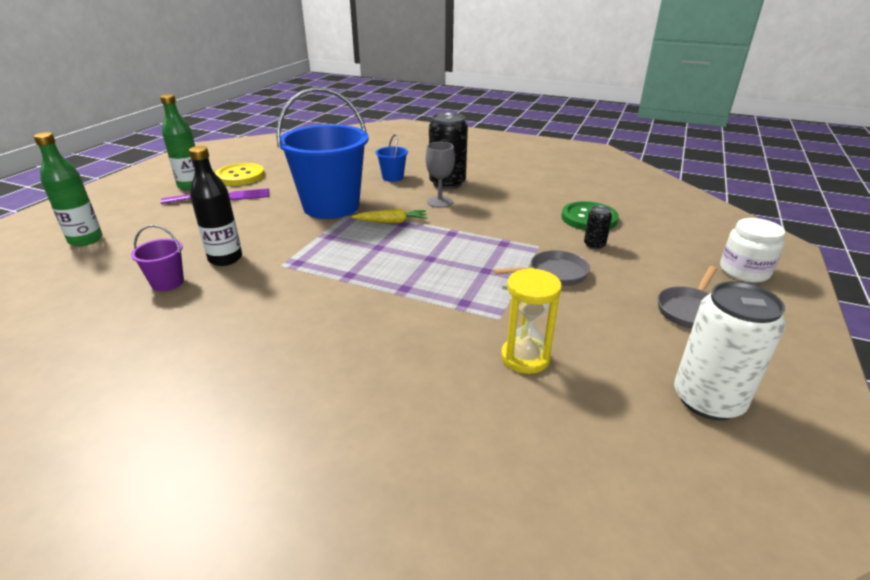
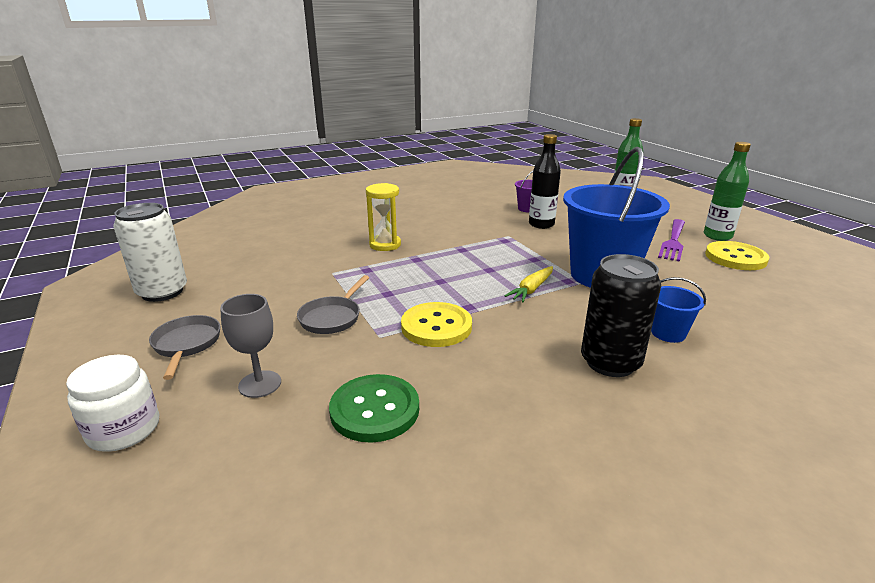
camera: 130 degrees right, 5 degrees down
grey goblet [426,142,455,208] -> grey goblet moved to [220,294,281,398]
yellow hourglass [501,268,562,374] -> yellow hourglass moved to [366,183,401,251]
black can [584,206,612,249] -> none
none -> yellow button [401,302,472,347]

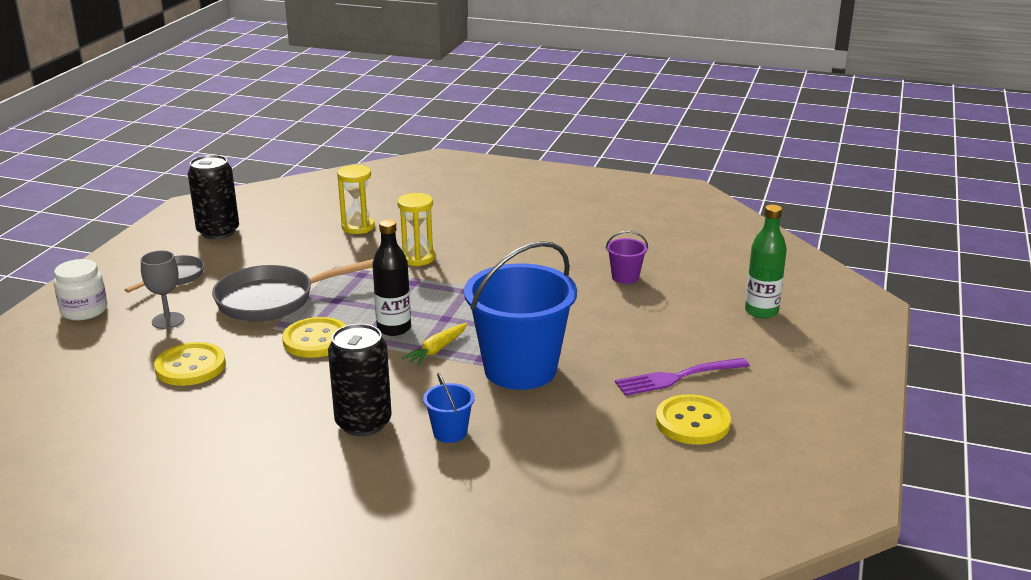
camera: 45 degrees right, 0 degrees up
white can [113,203,187,302] -> black can [188,155,239,239]
grey pan [297,275,369,334] -> grey pan [212,259,374,321], size x1.76
green button [329,374,419,443] -> yellow button [154,342,226,386]
yellow carrot [505,266,553,302] -> yellow carrot turned 45 degrees counterclockwise [402,323,467,366]
black bottle [529,134,561,229] -> black bottle moved to [372,219,411,336]
green bottle [704,142,751,241] -> none
none -> yellow hourglass [337,165,375,234]

